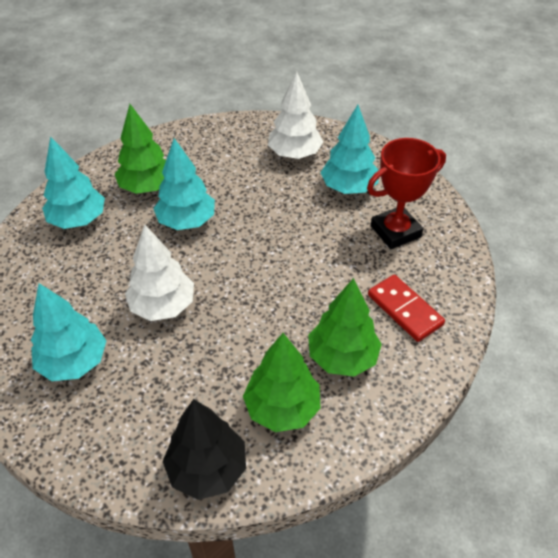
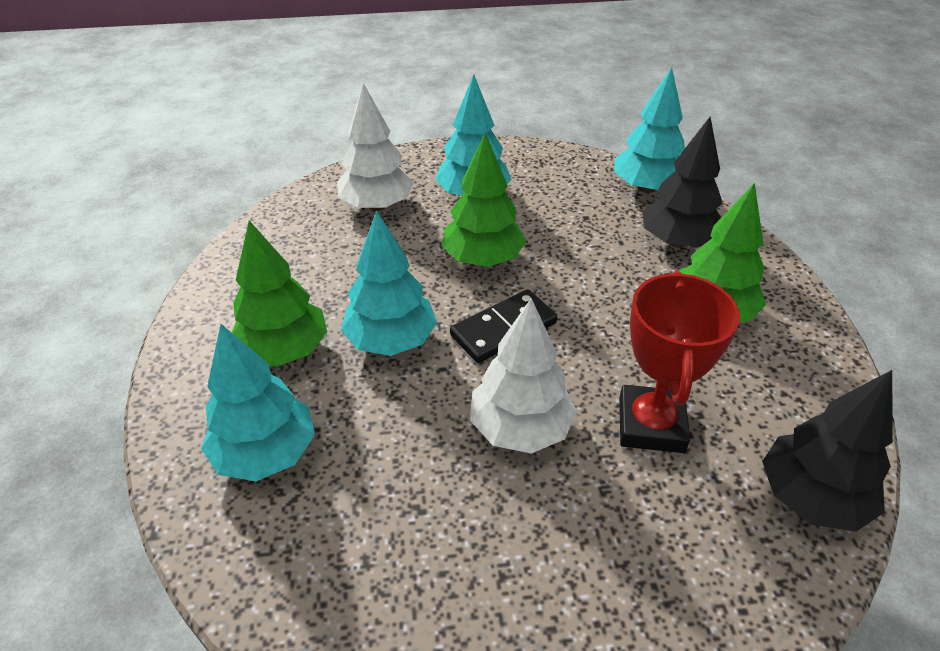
camera: 55 degrees left, 5 degrees down
turquoise tree [31,283,106,381] -> turquoise tree moved to [615,67,685,193]
green tree [243,333,321,432] -> green tree moved to [442,133,526,267]
red trophy [367,138,446,249] -> red trophy moved to [619,271,740,453]
red domino [368,275,445,342] -> black tree [642,117,723,248]
none -> black domino [450,289,557,363]

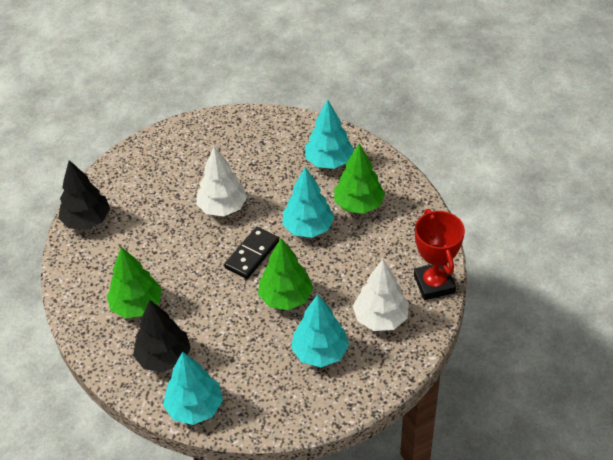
camera: 160 degrees right, 5 degrees up
red trophy [619,271,740,453] -> red trophy moved to [414,209,465,300]

